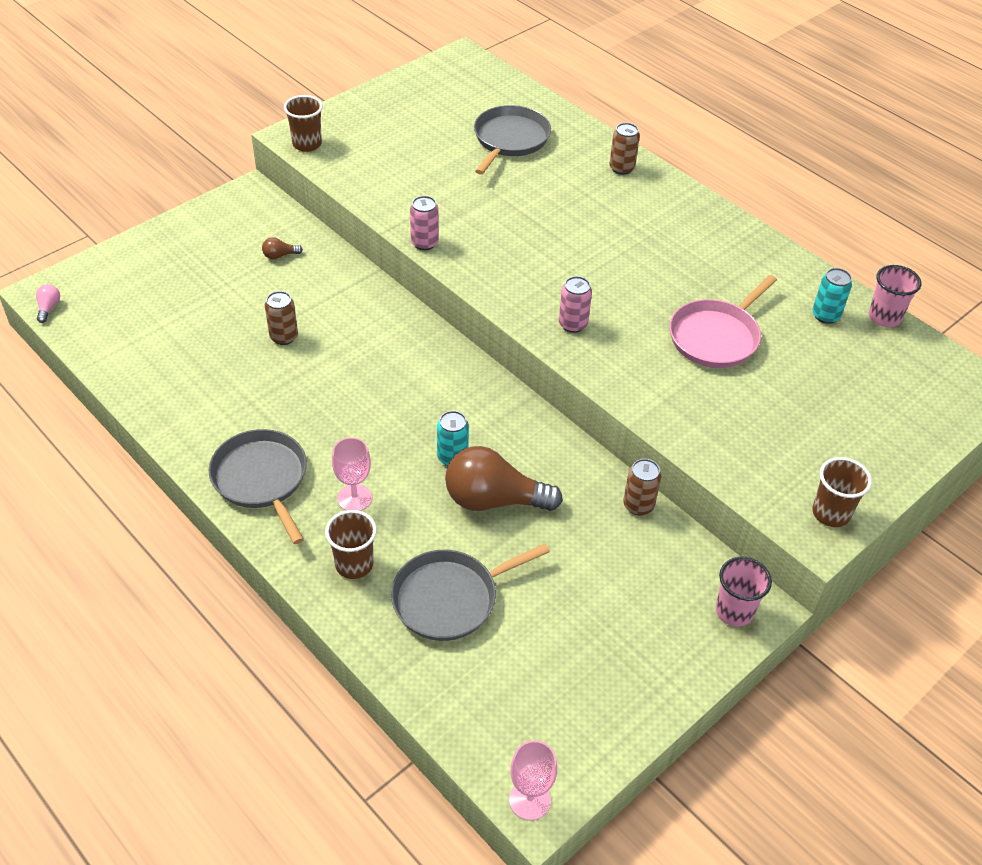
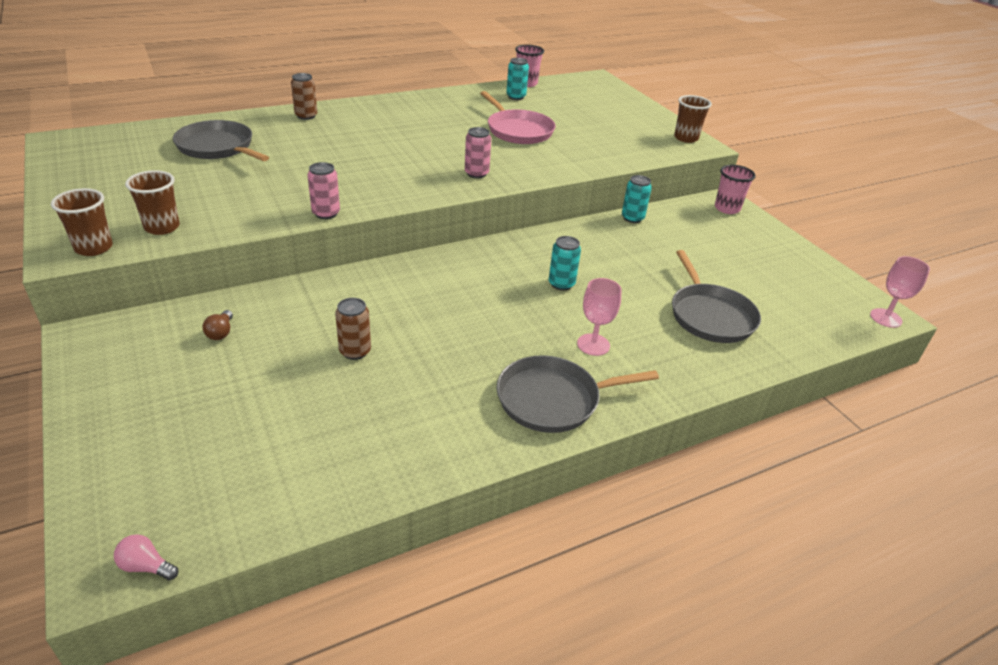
camera: 75 degrees left, 10 degrees down
brown cup [325,510,377,579] -> brown cup moved to [125,170,180,235]
brown light bulb [445,446,563,511] -> none
brown can [623,459,661,516] -> turquoise can [622,175,652,223]

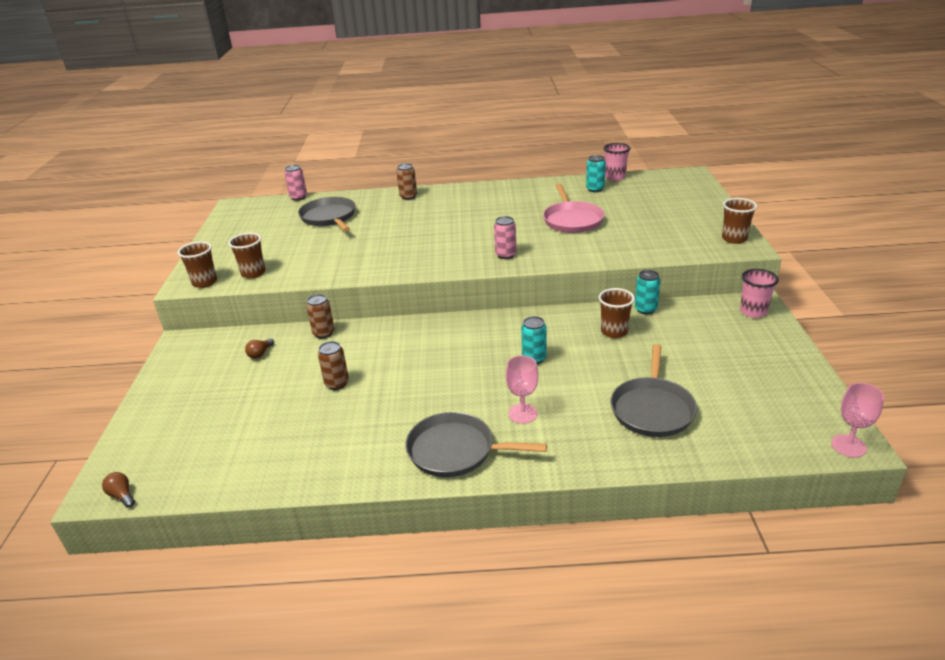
camera: 30 degrees right, 5 degrees down
pink light bulb [114,534,178,580] -> brown light bulb [102,472,135,508]
pink can [308,162,340,219] -> pink can moved to [284,165,307,201]
none -> brown can [306,294,335,339]
none -> brown cup [599,288,635,338]

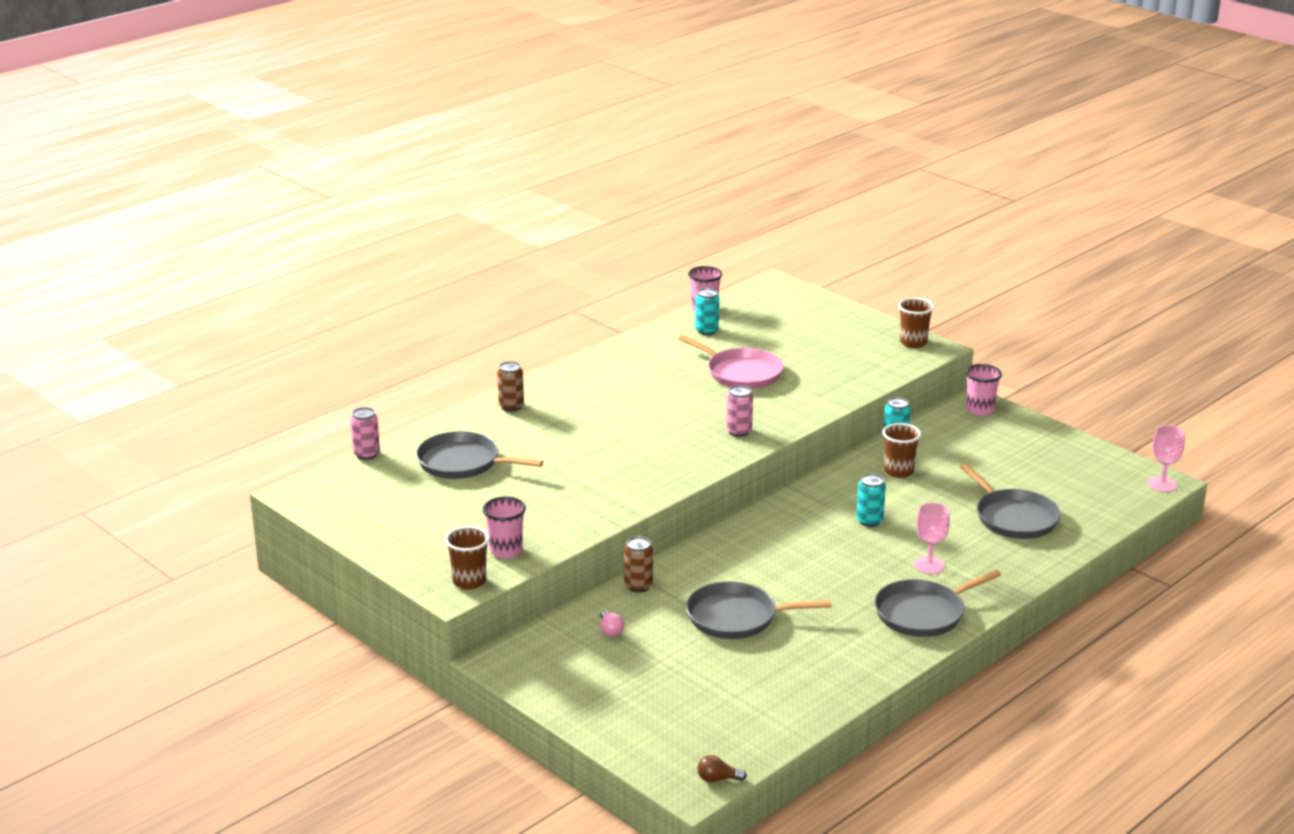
camera: 45 degrees left, 5 degrees down
brown cup [228,233,266,278] -> pink cup [483,497,526,558]
brown light bulb [245,338,274,359] -> pink light bulb [600,611,624,637]
brown can [318,341,349,390] -> grey pan [686,582,832,639]

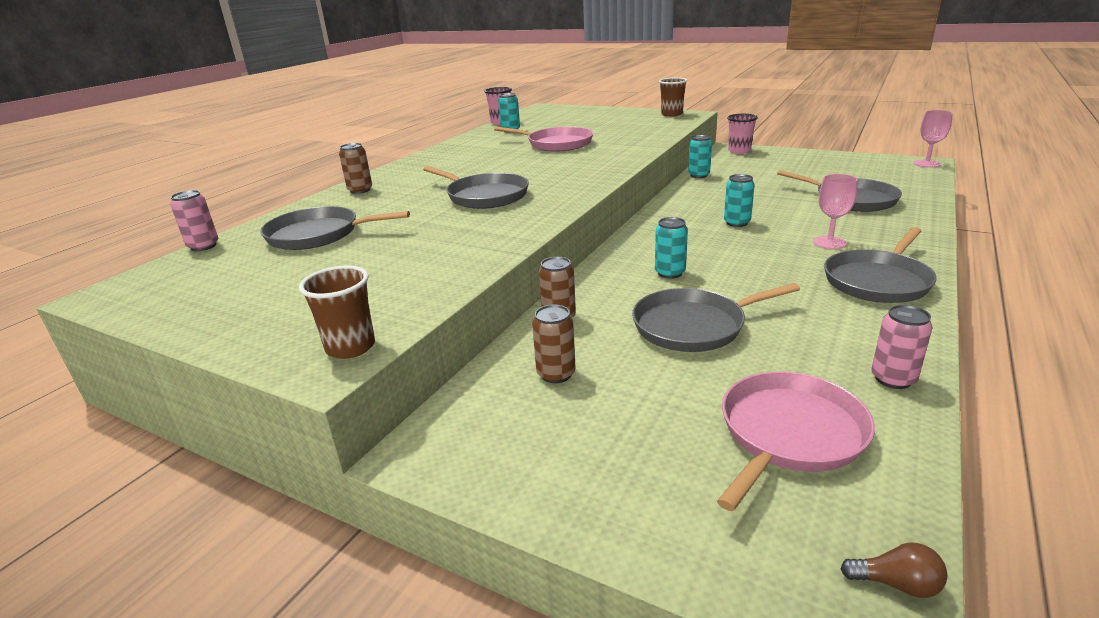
camera: 15 degrees left, 0 degrees up
pink cup [483,497,526,558] -> none
pink light bulb [600,611,624,637] -> brown can [532,305,576,383]
brown light bulb [697,755,747,782] -> brown light bulb turned 150 degrees counterclockwise [840,542,948,598]
pink can [726,385,753,437] -> pink can moved to [871,305,933,389]
brown cup [882,423,921,478] -> none
none -> grey pan [423,166,529,209]
none -> turquoise can [655,217,688,279]
none -> pink pan [717,372,875,511]

